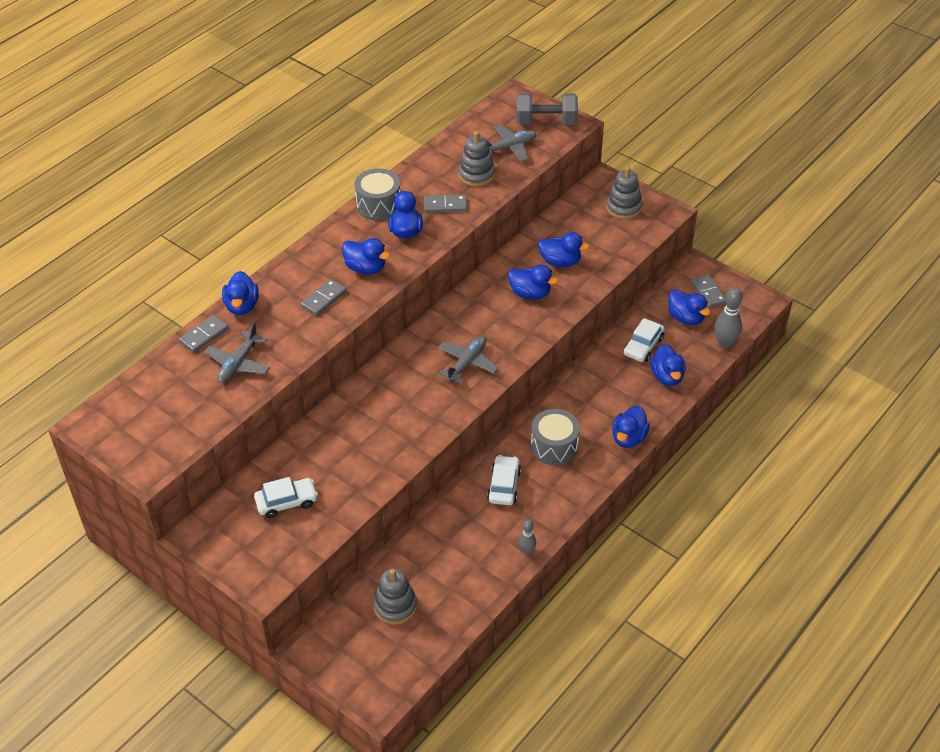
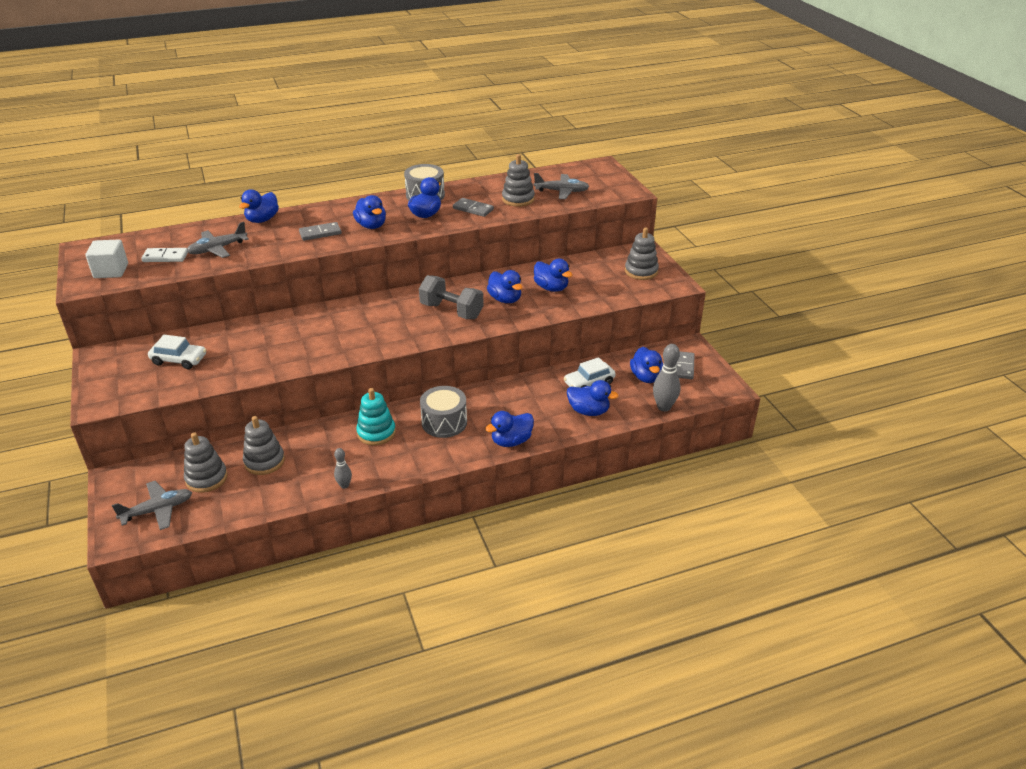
camera: 30 degrees right, 10 degrees down
grey domino [179,315,229,353] -> none
grey plane [437,336,499,384] -> grey plane moved to [112,481,192,530]
white car [487,455,521,505] -> turquoise stacking toy [356,388,396,445]
grey dumbbell [517,93,578,125] -> grey dumbbell moved to [419,275,484,319]
blue duck [650,344,686,386] -> blue duck turned 90 degrees counterclockwise [567,380,618,416]
none -> white cube [85,240,128,278]
none -> white domino [141,248,188,262]
none -> grey stacking toy [243,416,285,475]

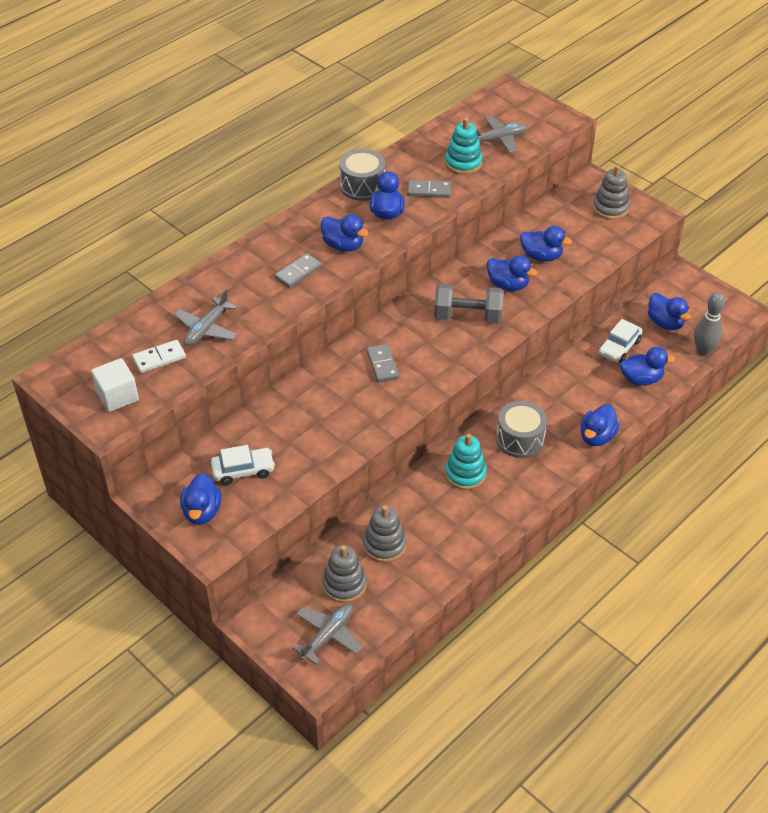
camera: 25 degrees left, 10 degrees up
blue duck [239,189,279,223] -> blue duck moved to [180,473,221,525]
grey bowling pin [334,448,352,489] -> none
grey stacking toy [502,154,535,207] -> turquoise stacking toy [445,118,483,175]
grey domino [676,351,695,379] -> grey domino moved to [366,344,399,382]

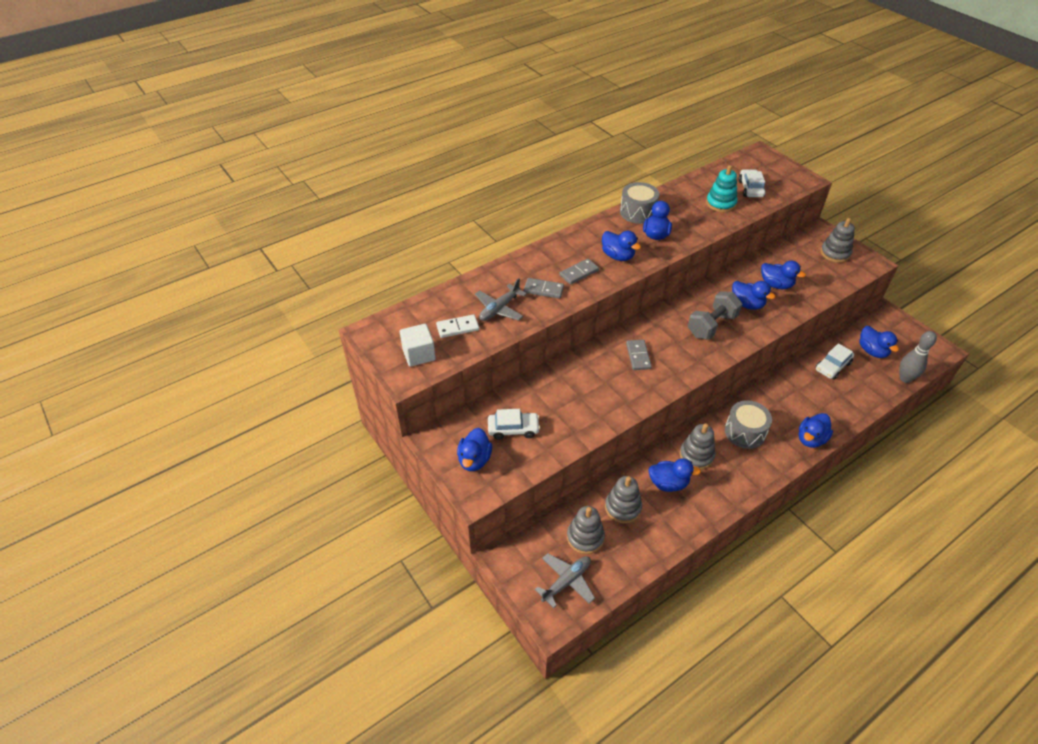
camera: 10 degrees right, 0 degrees up
grey domino [407,180,451,198] -> grey domino moved to [524,278,564,299]
grey dumbbell [434,284,503,324] -> grey dumbbell turned 60 degrees counterclockwise [688,291,742,340]
turquoise stacking toy [445,434,487,490] -> grey stacking toy [679,424,716,470]
grey plane [476,116,527,153] -> white car [738,169,766,197]
blue duck [620,347,676,386] -> blue duck moved to [648,458,701,492]

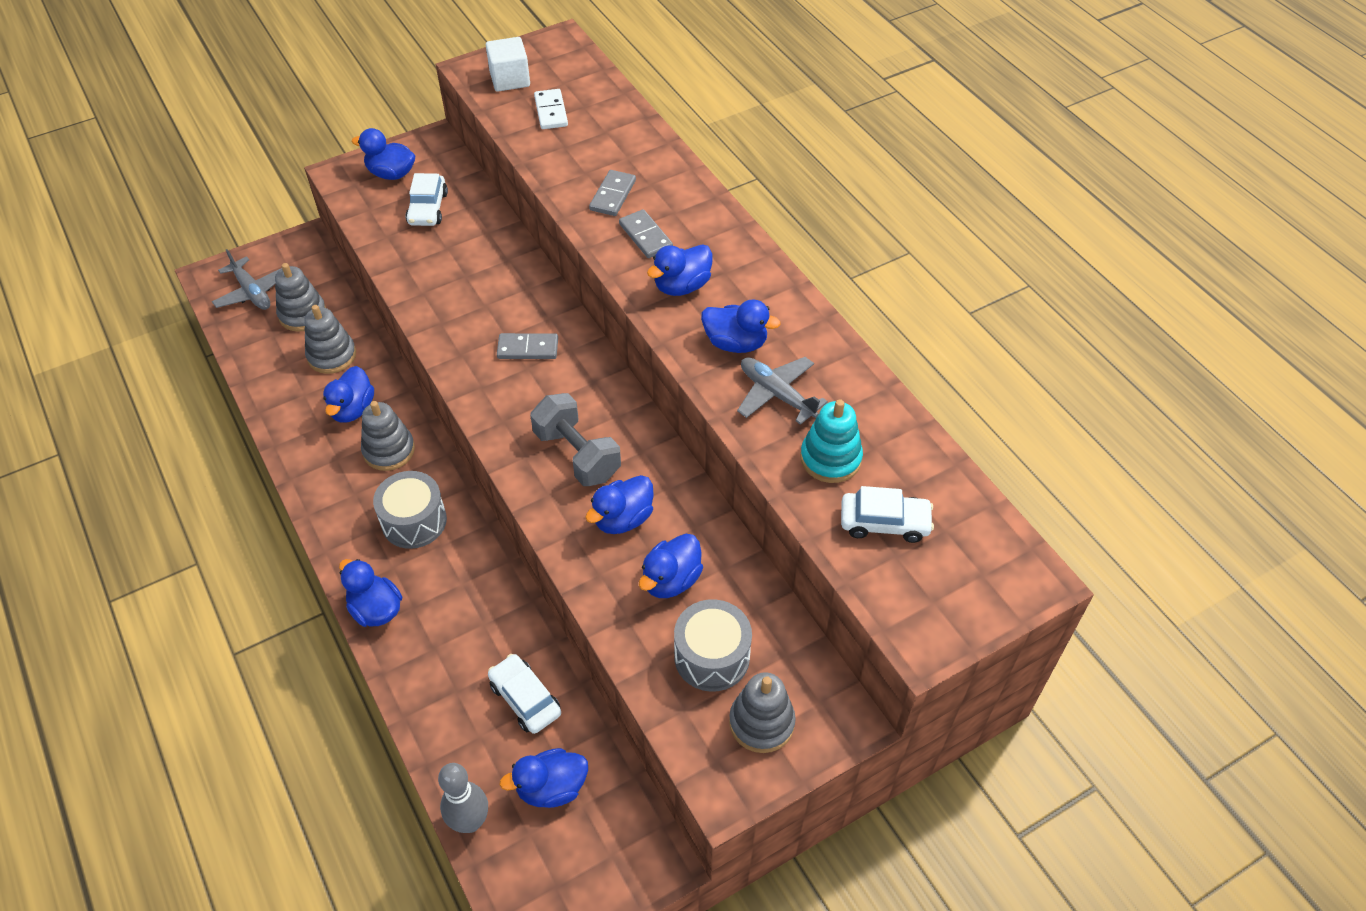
camera: 95 degrees right, 5 degrees up
grey plane [475,278,527,321] -> grey plane moved to [737,357,828,425]
grey drum [620,182,659,224] -> grey drum moved to [674,599,752,692]

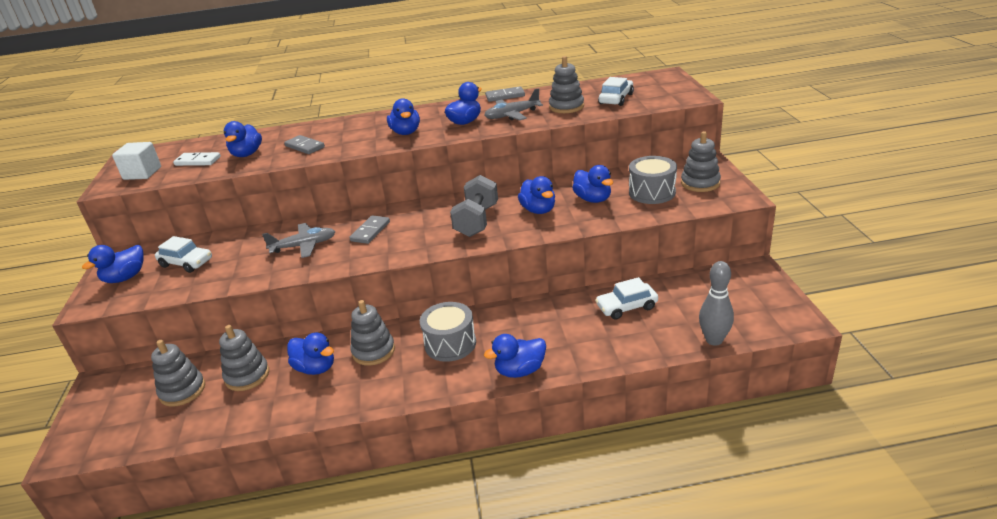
camera: 65 degrees left, 20 degrees down
grey plane [212,249,282,310] -> grey plane moved to [262,223,335,258]
blue duck [499,748,588,808] -> blue duck moved to [224,121,262,157]
grey dumbbell [530,393,621,486] -> grey dumbbell turned 60 degrees counterclockwise [450,175,498,237]
grey domino [619,209,673,258] -> grey domino moved to [485,86,525,102]
turquoise stacking toy [800,399,863,483] -> grey stacking toy [549,56,584,113]

